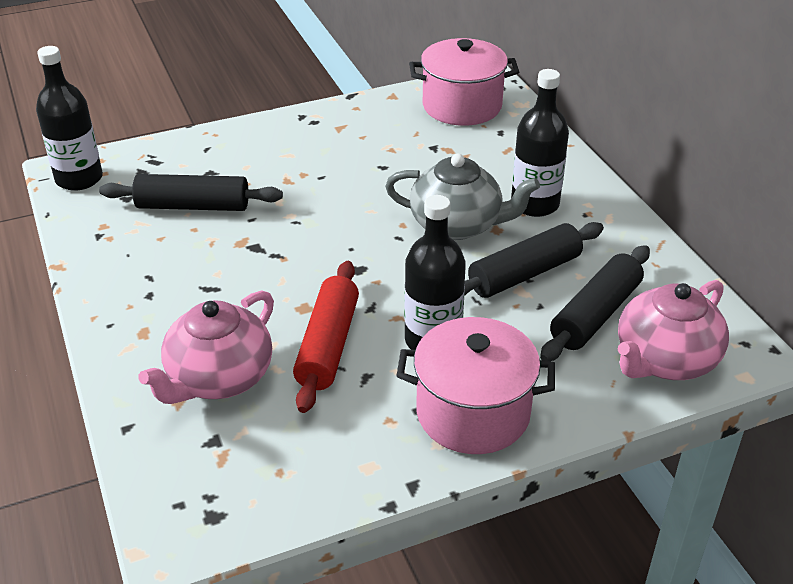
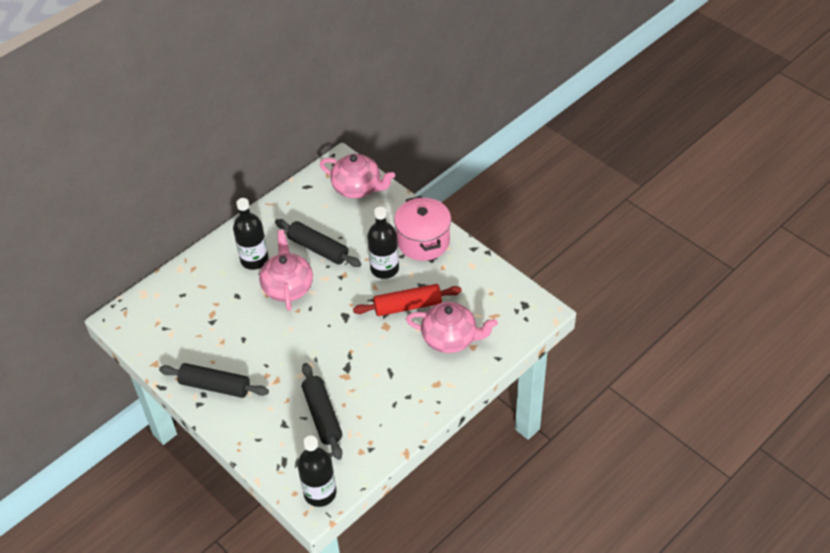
camera: 110 degrees left, 10 degrees up
grey teapot [385,154,540,240] -> pink teapot [259,230,313,311]
pink pot [409,38,519,126] -> none
black rolling pin [540,245,650,361] -> black rolling pin moved to [159,363,269,398]

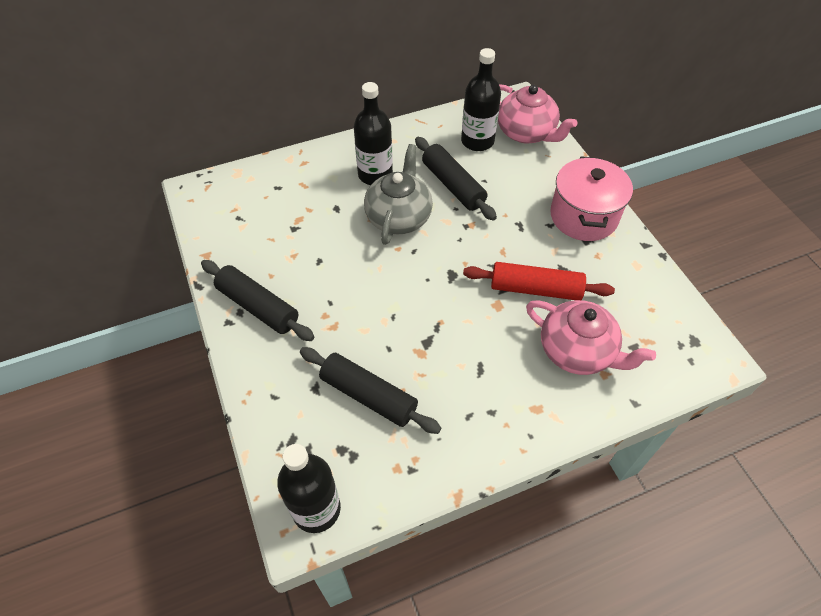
camera: 20 degrees right, 5 degrees up
pink teapot [259,230,313,311] -> grey teapot [364,144,433,245]
black rolling pin [302,363,342,460] -> black rolling pin turned 60 degrees counterclockwise [300,347,441,434]
black bottle [367,207,399,279] -> black bottle moved to [461,48,501,151]

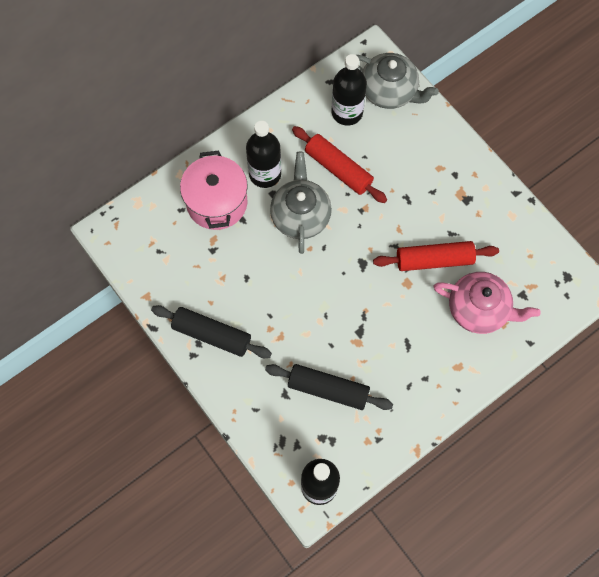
camera: 15 degrees left, 15 degrees up
black rolling pin [415,137,497,221] -> red rolling pin [292,126,387,203]
pink teapot [498,84,578,143] -> grey teapot [356,53,439,109]
pink pot [550,156,633,241] -> pink pot moved to [180,150,247,230]

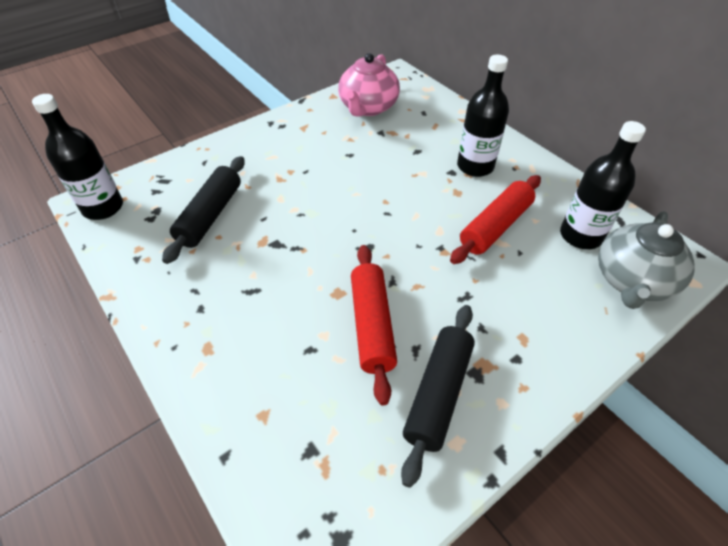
camera: 90 degrees right, 20 degrees down
black rolling pin [151,305,272,358] -> black rolling pin moved to [401,305,475,488]
pink pot [180,150,247,230] -> none
grey teapot [270,152,332,254] -> none
pink teapot [433,272,541,334] -> pink teapot moved to [338,53,400,117]

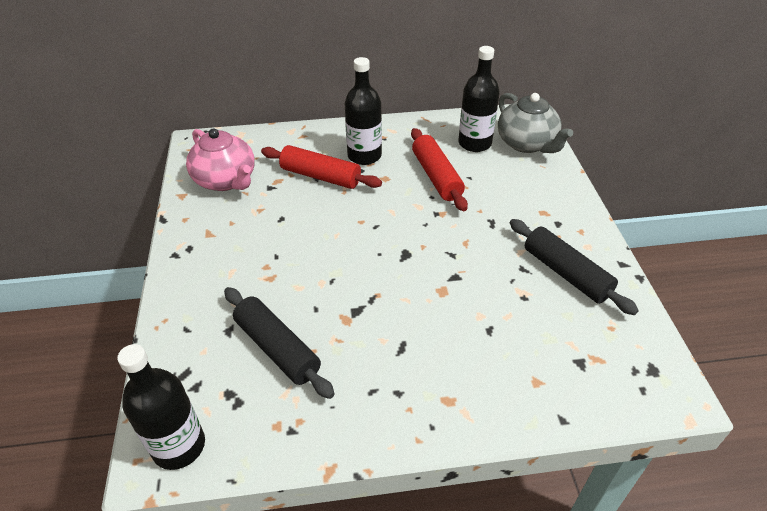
camera: 60 degrees left, 5 degrees down
red rolling pin [351,245,397,405] -> red rolling pin moved to [261,145,382,189]

